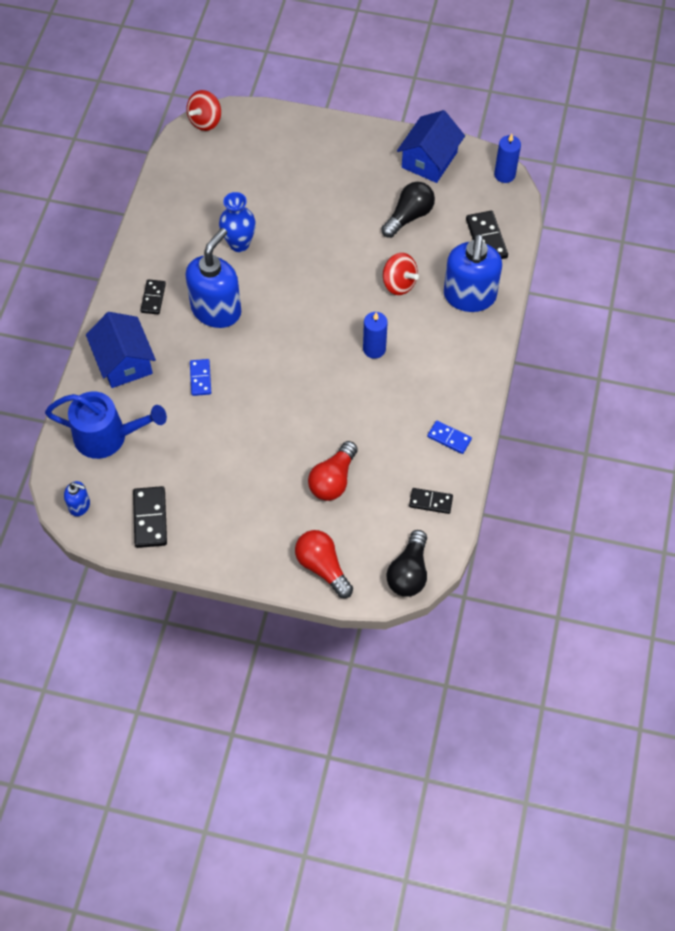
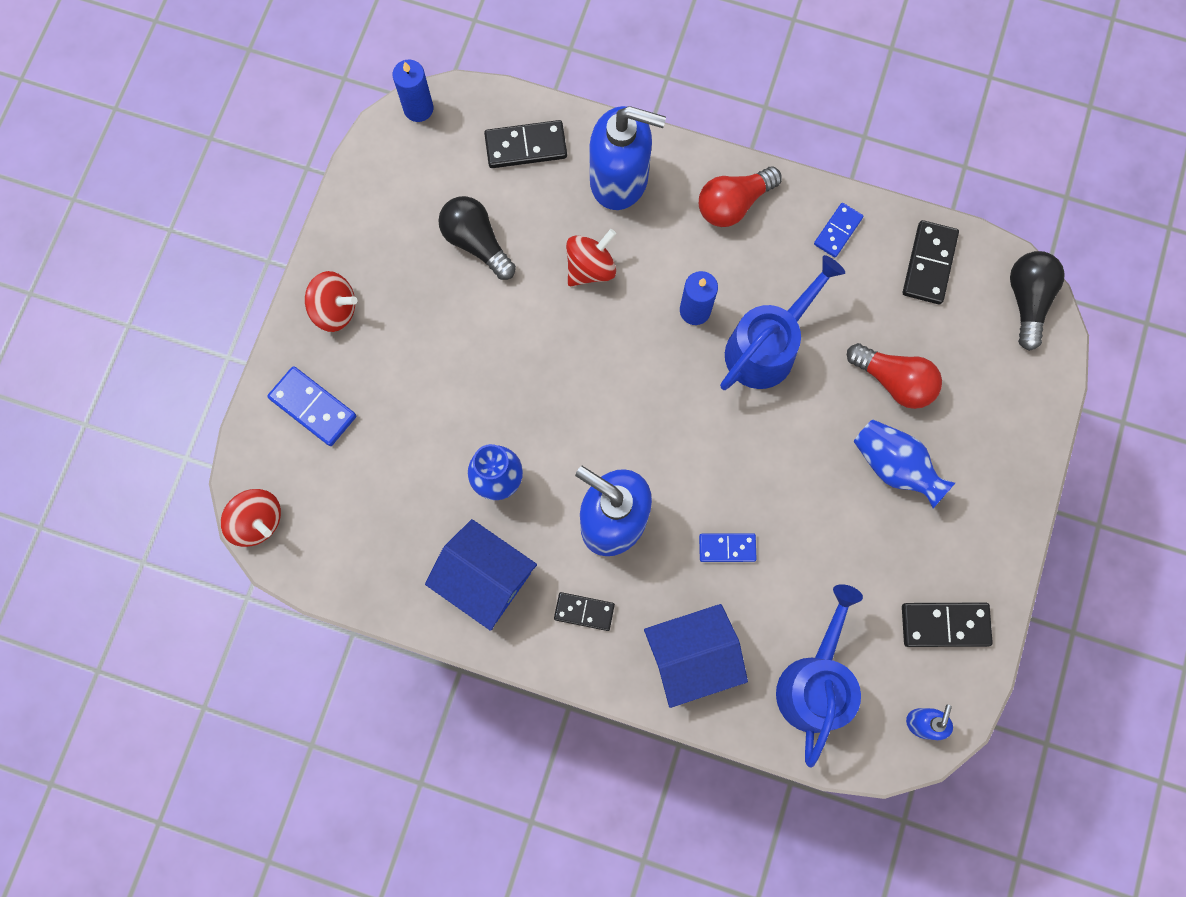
camera: 85 degrees left, 15 degrees up
red light bulb [295,530,353,598] -> red light bulb moved to [699,166,782,227]
black light bulb [387,530,427,597] -> black light bulb turned 105 degrees counterclockwise [1010,251,1065,351]
blue house [397,110,465,183] -> blue house moved to [425,519,537,631]
black domino [409,488,453,514] -> black domino [903,220,959,304], size x1.52
none -> blue domino [267,366,356,446]
none -> red spinning top [305,271,357,332]
none -> blue watering can [720,255,845,390]
none -> blue vase [854,419,955,508]

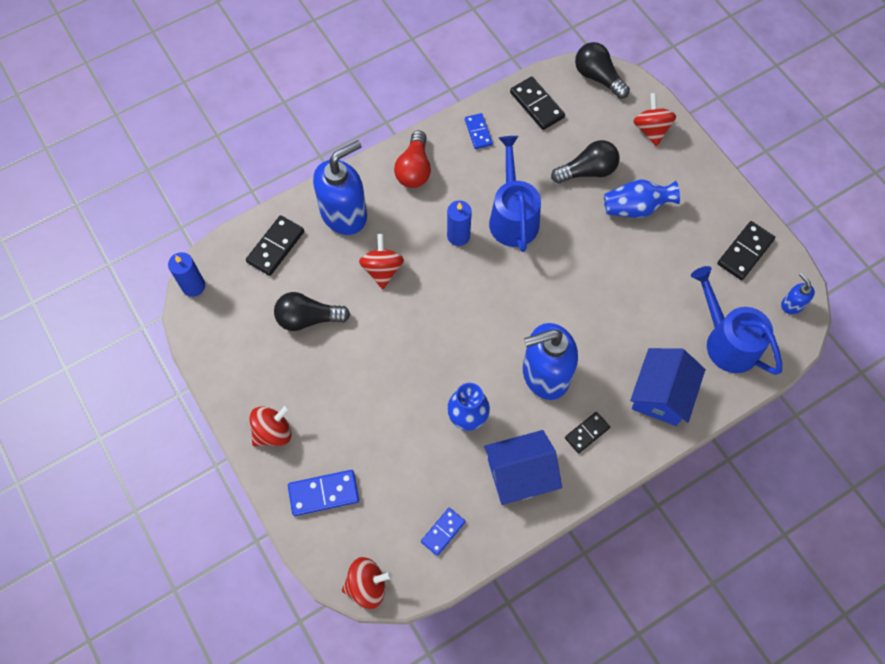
camera: 50 degrees left, 10 degrees down
blue domino [699,533,756,562] -> blue domino moved to [421,508,466,556]
red light bulb [847,343,942,409] -> black light bulb [551,140,620,183]
none -> red spinning top [633,93,676,147]

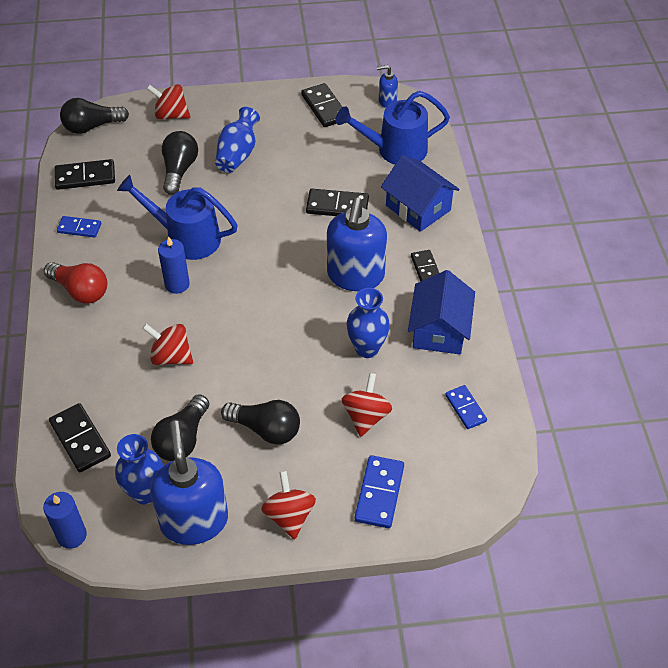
camera: 65 degrees left, 15 degrees down
blue soap dispenser [313,140,367,235] -> blue soap dispenser moved to [150,421,228,545]
red spinning top [342,557,393,609] -> red spinning top moved to [342,373,392,437]
none -> blue vase [115,434,163,504]
none -> black light bulb [221,400,300,445]
none -> black domino [306,189,369,216]

